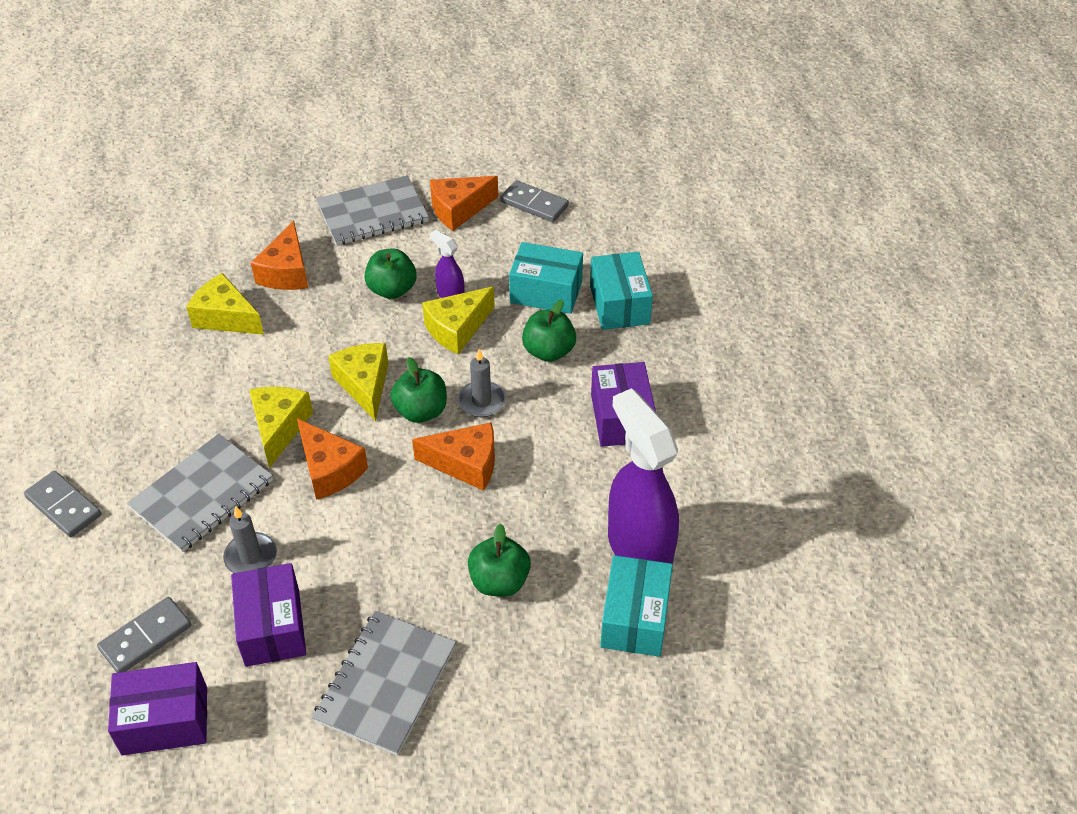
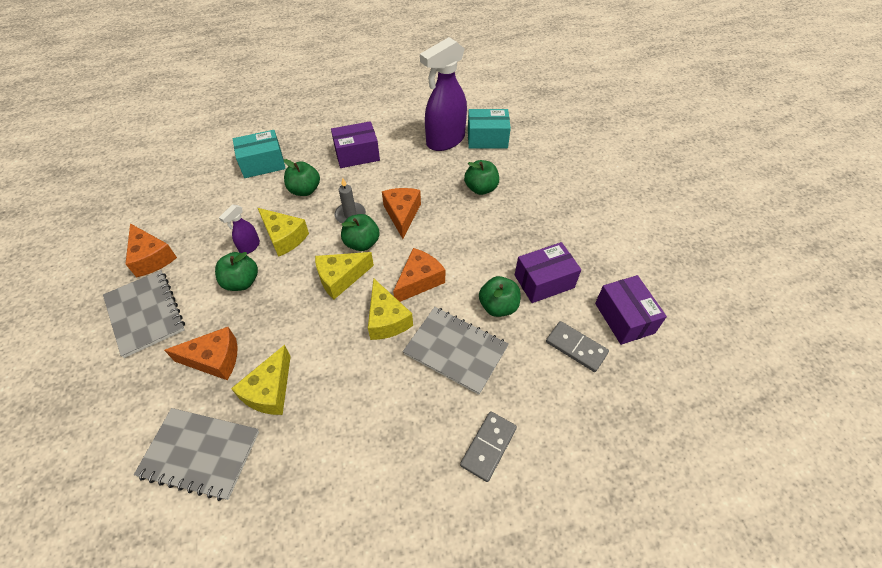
camera: 100 degrees left, 5 degrees up
grey candle [223,506,277,573] -> green apple [479,276,520,317]
yellow cheese [249,387,313,468] -> yellow cheese turned 105 degrees counterclockwise [368,278,413,340]
grey notebook [312,611,456,756] -> grey notebook moved to [134,408,259,501]
grey domino [500,180,569,222] -> none
turquoise box [509,242,583,314] -> none

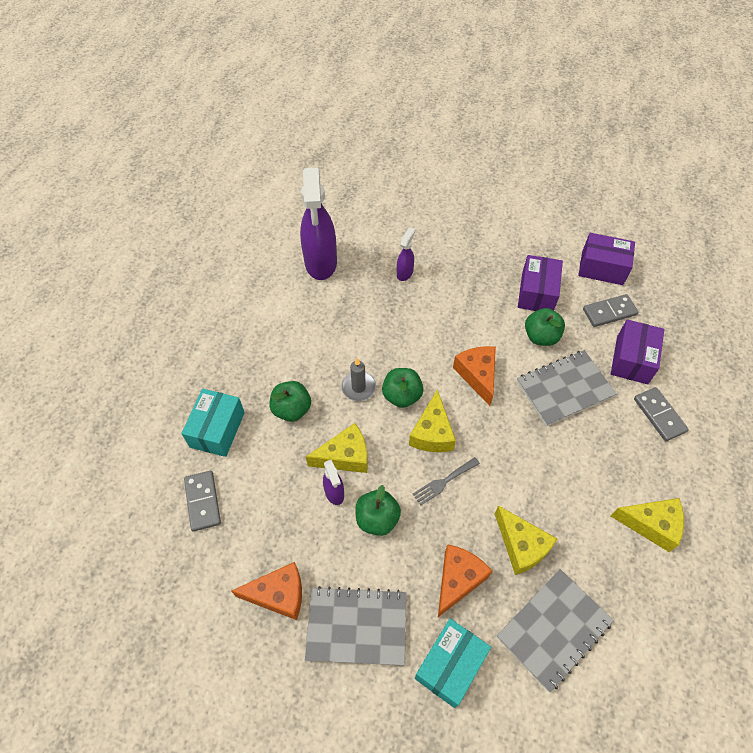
camera: 55 degrees left, 5 degrees up
purple box [331,121,380,168] -> purple box moved to [611,320,665,384]
yellow cheese [368,278,413,340] -> yellow cheese moved to [611,498,684,552]
orange cheese [382,188,421,239] -> none
green apple [464,160,499,195] -> purple spray bottle [397,227,415,281]
turquoise box [468,109,511,149] -> turquoise box moved to [415,618,491,708]
none -> grey domino [184,471,221,532]
none -> grey fork [413,457,480,505]

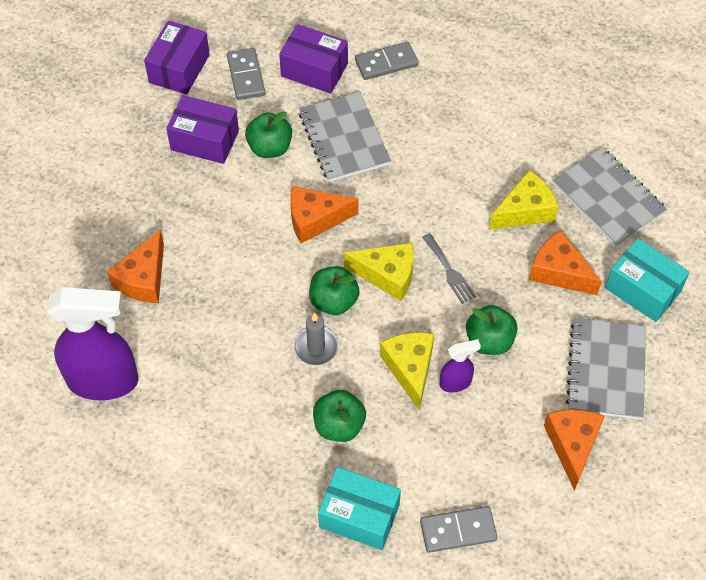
camera: 85 degrees left, 0 degrees up
purple spray bottle [397,227,415,281] -> orange cheese [107,230,164,303]
yellow cheese [611,498,684,552] -> none

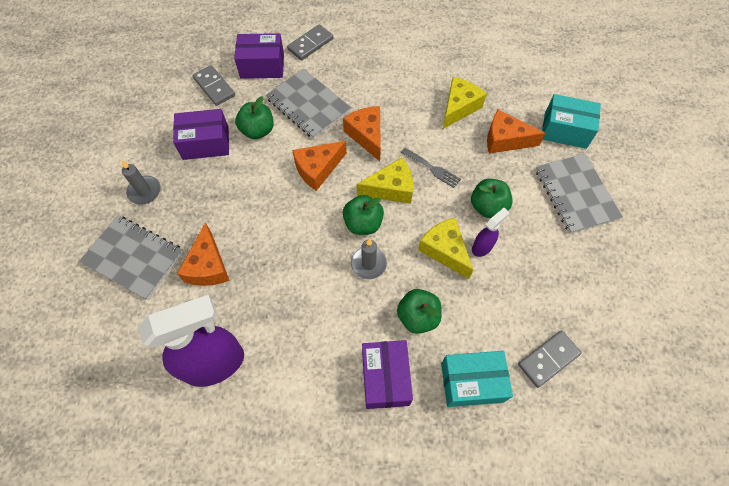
camera: 25 degrees left, 5 degrees up
purple box [144,21,210,94] -> purple box moved to [362,340,413,409]
orange cheese [544,409,605,491] -> orange cheese moved to [343,106,381,161]
grey notebook [553,148,667,246] -> grey notebook moved to [79,215,183,300]
none -> grey candle [122,161,161,205]

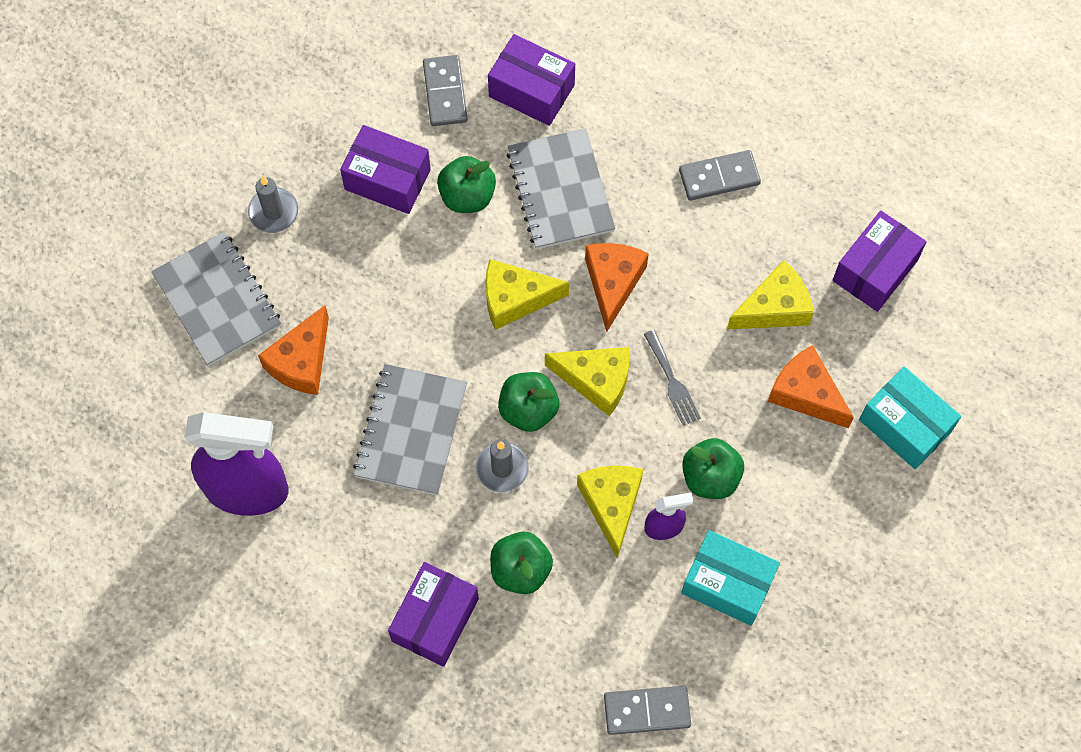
camera: 30 degrees right, 5 degrees up
grey domino [287,24,333,60] -> grey domino moved to [679,150,761,201]
orange cheese [292,141,347,191] -> yellow cheese [485,259,569,330]
turquoise box [441,351,513,407] -> turquoise box moved to [681,530,780,626]
grey notebook [536,154,623,234] -> grey notebook moved to [353,364,467,495]
none -> purple box [833,210,927,312]

